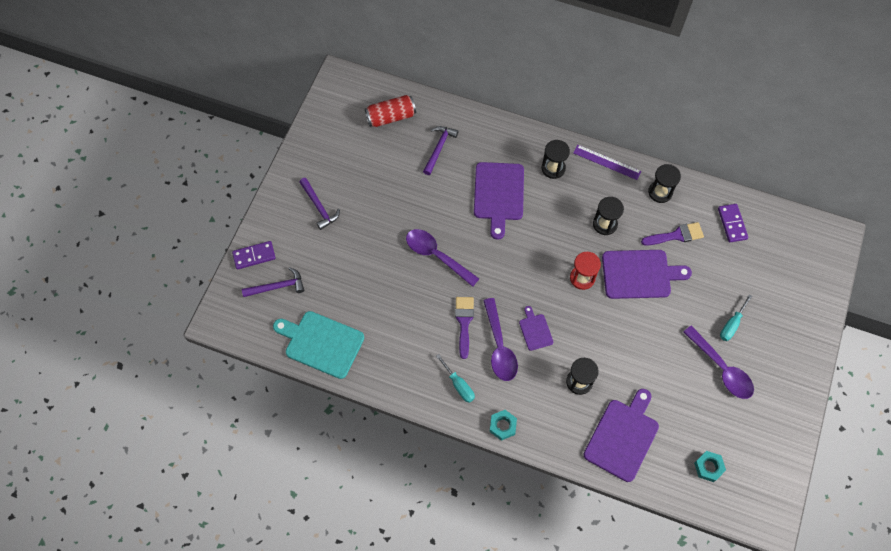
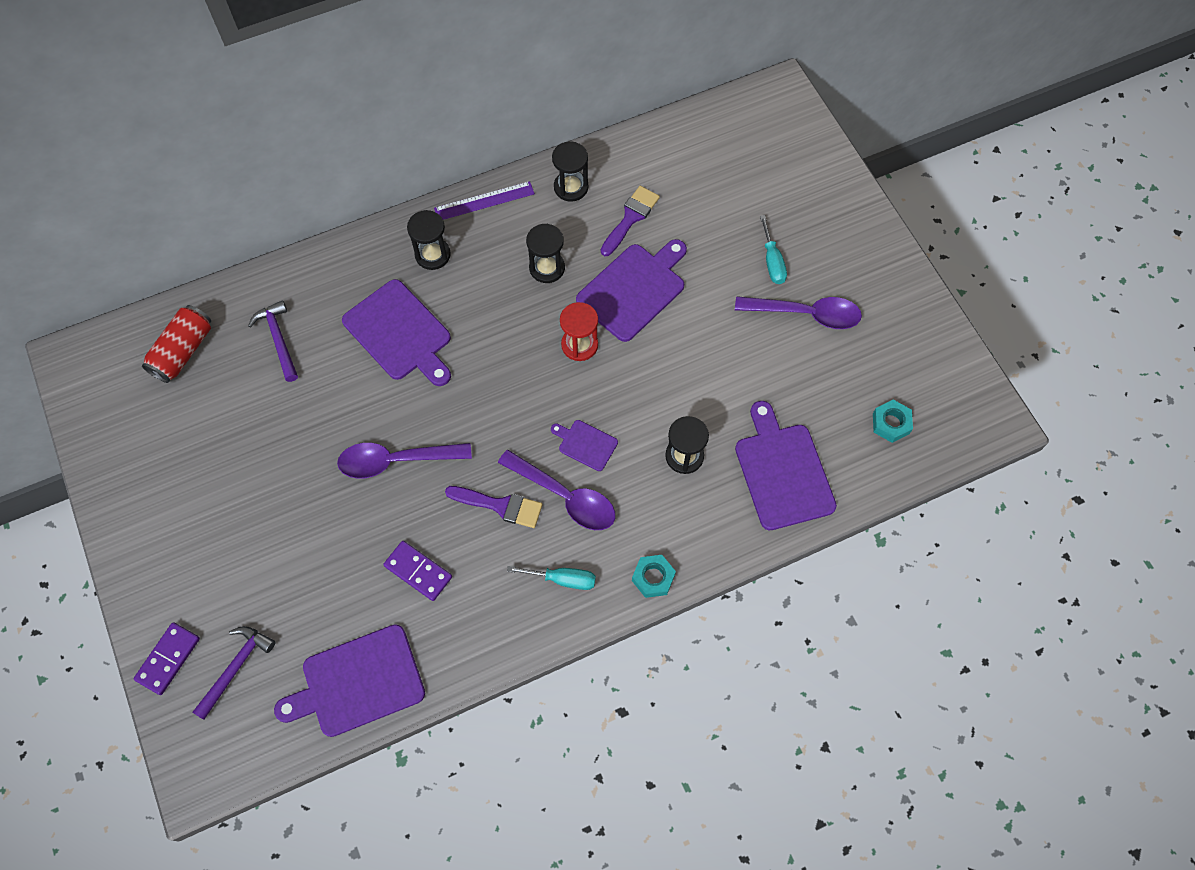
camera: 45 degrees left, 0 degrees up
turquoise cutting board [273,311,364,379] -> purple cutting board [274,624,425,737]
purple hammer [299,178,340,230] -> none
purple brush [455,297,474,359] -> purple brush turned 150 degrees clockwise [445,486,543,528]
purple domino [718,204,748,242] -> purple domino moved to [383,541,452,601]

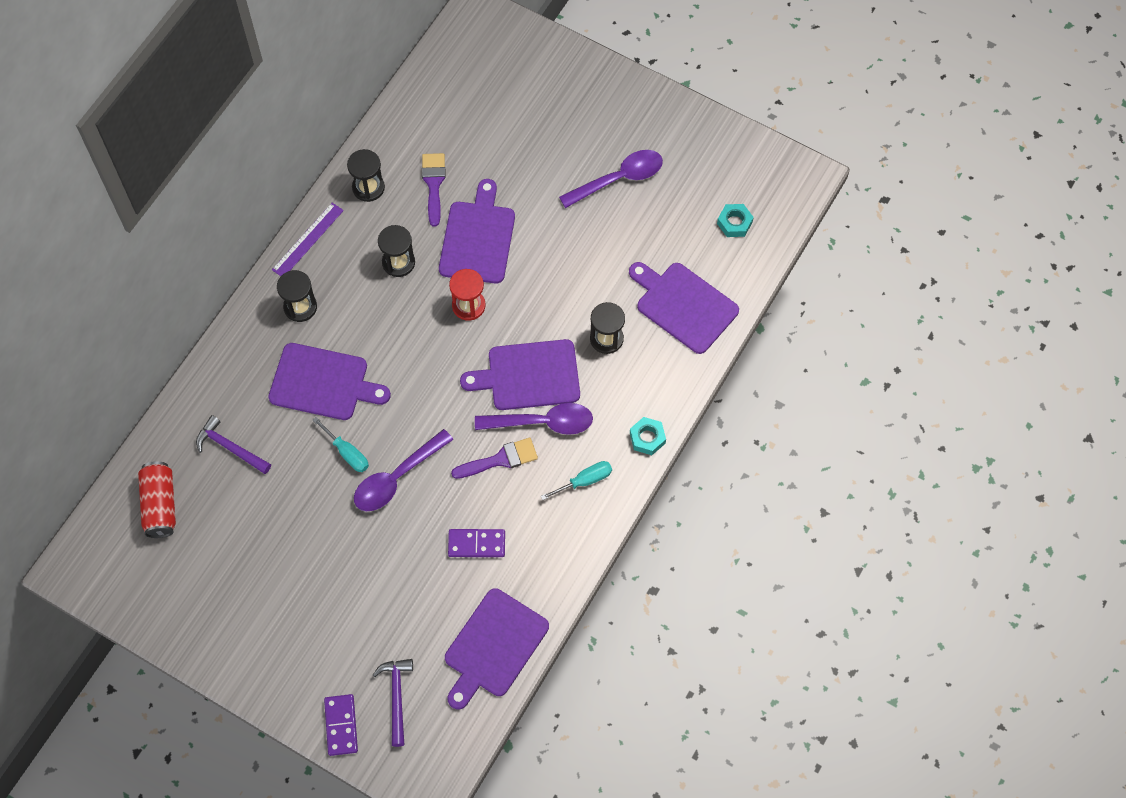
camera: 35 degrees left, 0 degrees up
purple cutting board [551,420,618,471] -> purple cutting board [460,339,580,410], size x1.97
turquoise screwdriver [760,215,787,284] -> turquoise screwdriver moved to [313,417,369,472]

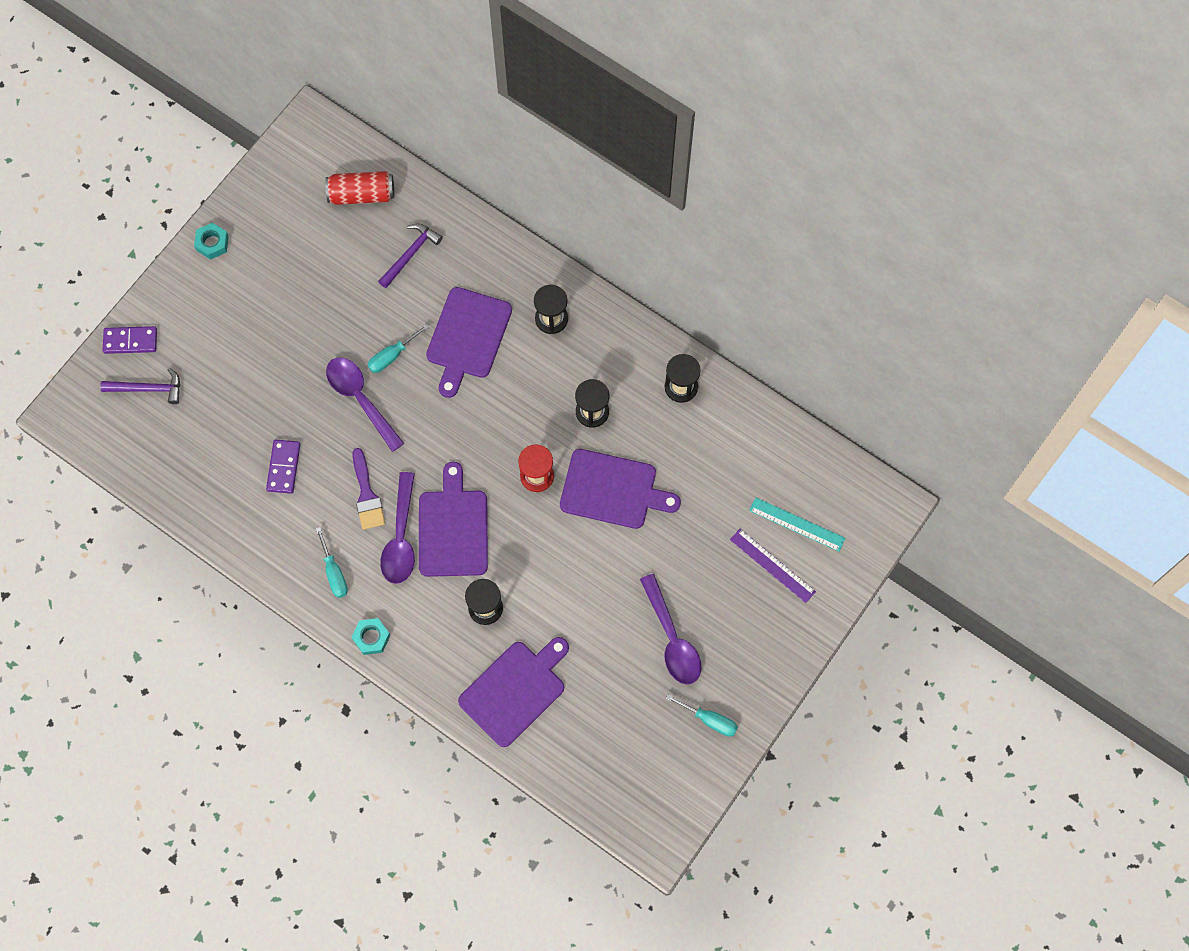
camera: 95 degrees right, 5 degrees up
purple ruler [272,203,344,276] -> purple ruler moved to [730,529,816,603]
purple brush [422,153,446,227] -> none
purple cutting board [445,588,549,710] -> none
turquoise nut [717,204,754,237] -> turquoise nut moved to [194,223,229,260]
none -> turquoise screwdriver [665,694,738,737]
none -> turquoise ruler [749,497,845,552]

